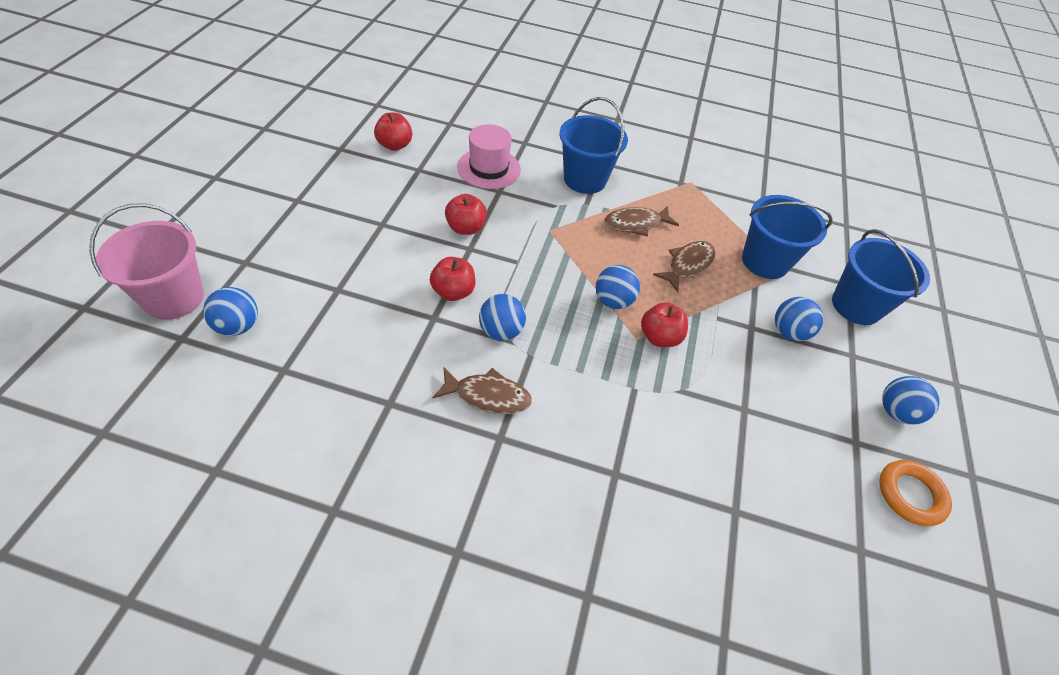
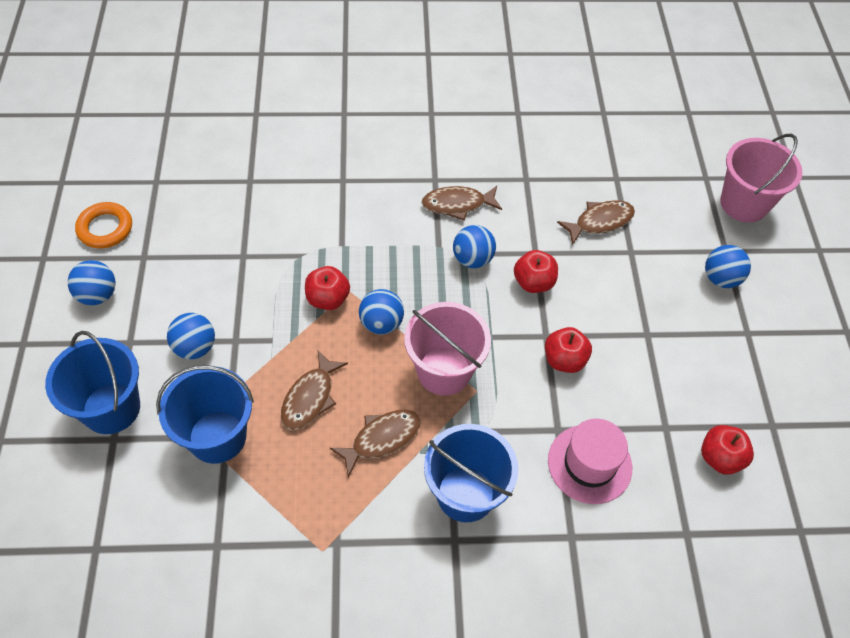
camera: 165 degrees right, 5 degrees up
blue ball [203,287,258,336] -> blue ball moved to [705,245,751,288]
none -> pink bucket [404,302,491,396]
none -> brown fish [557,200,635,245]

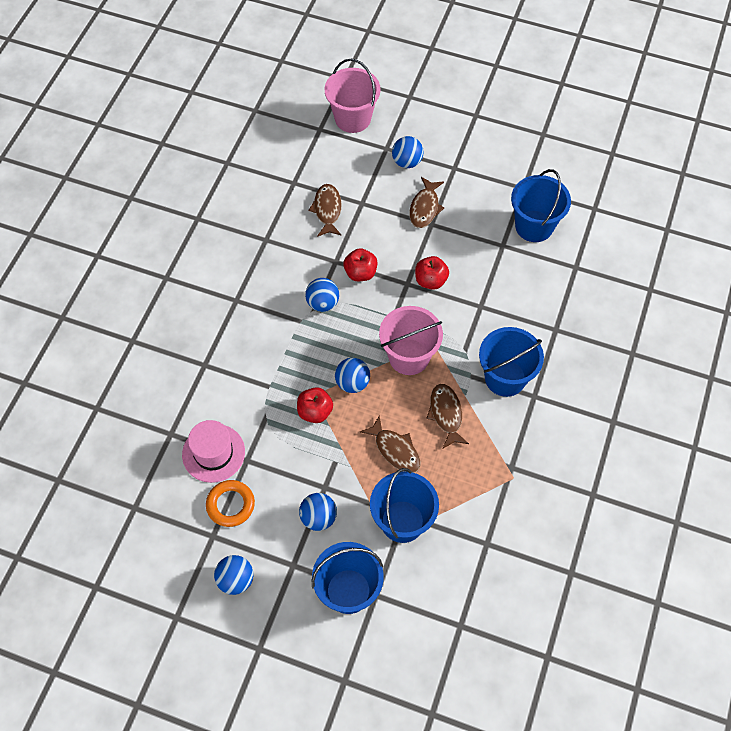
camera: 65 degrees left, 5 degrees up
orange ring [75,202,132,248] -> orange ring moved to [206,480,255,527]
brown fish [422,186,502,220] -> brown fish moved to [409,177,444,228]
pink hat [548,419,632,504] -> pink hat moved to [182,420,245,483]
red apple [701,425,754,475] -> blue bucket [511,169,571,242]

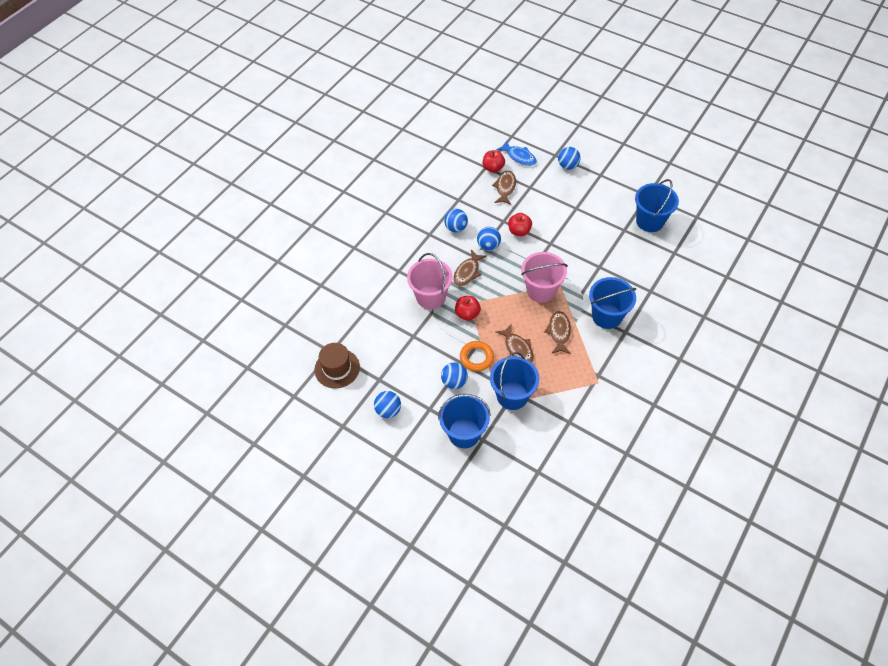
camera: 15 degrees right, 5 degrees down
pink hat [182,420,245,483] -> none
orange ring [206,480,255,527] -> orange ring moved to [460,341,494,371]
pink bucket [324,59,381,133] -> pink bucket moved to [407,253,453,309]
blue ball [335,358,370,393] -> blue ball moved to [444,209,468,232]
brown fish [409,177,444,228] -> brown fish moved to [453,250,487,287]
red apple [415,256,449,290] -> red apple moved to [483,150,505,173]
none -> brown hat [314,343,360,388]
none -> blue fish [496,140,537,166]

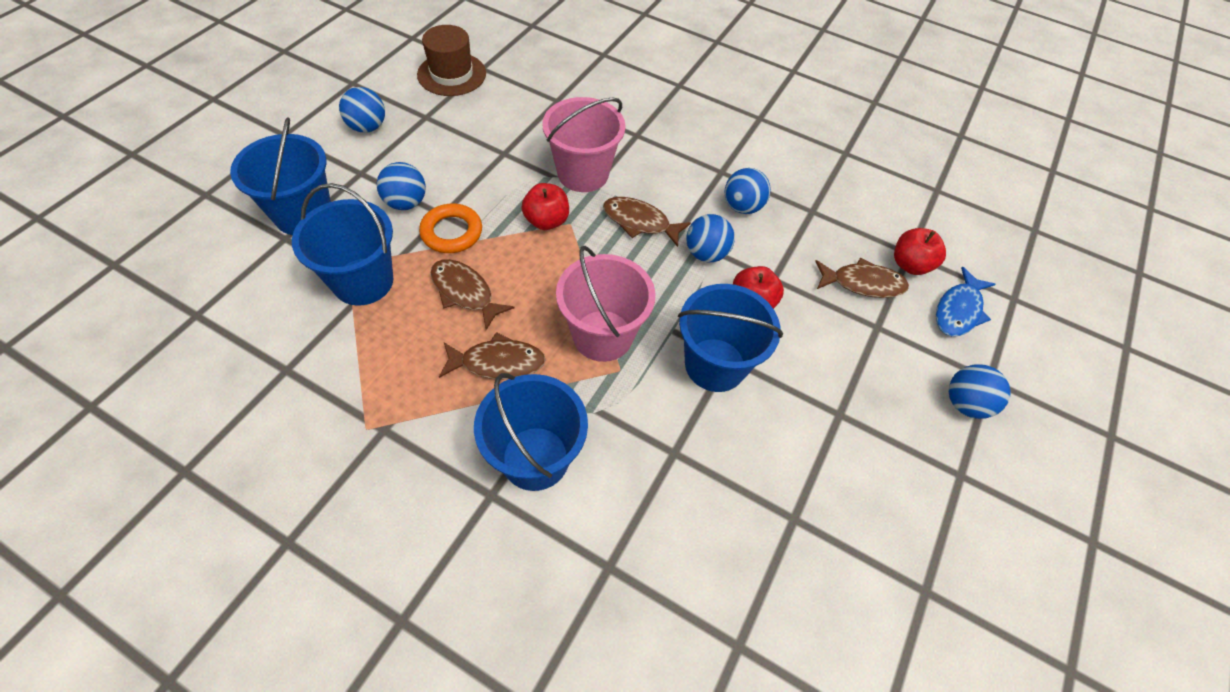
camera: 80 degrees right, 0 degrees up
brown fish [496,324,534,363] -> brown fish turned 75 degrees clockwise [431,259,515,330]
blue bucket [635,179,679,232] -> blue bucket moved to [678,284,783,392]

